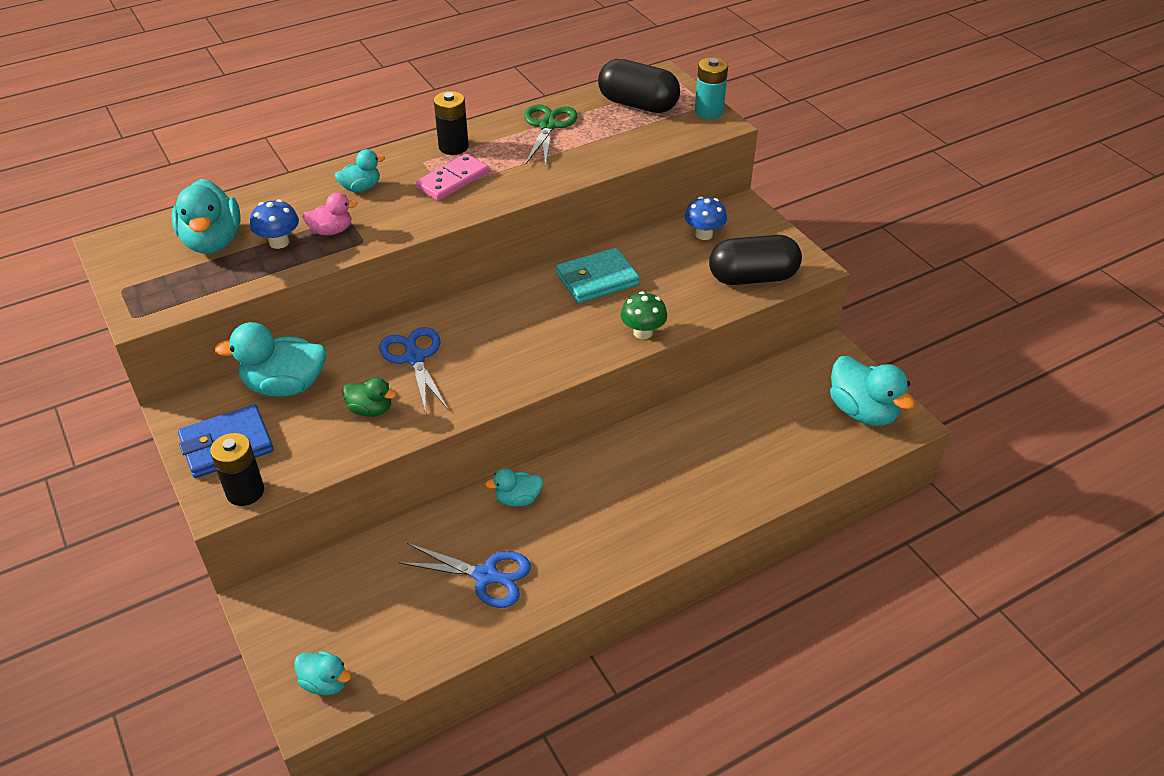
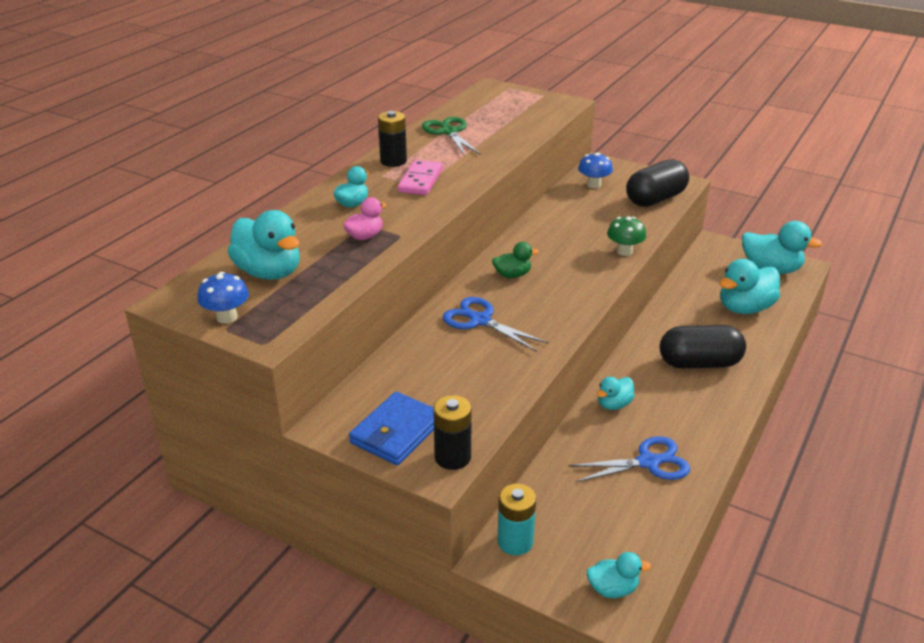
camera: 30 degrees left, 10 degrees down
turquoise duck [214,322,326,397] -> turquoise duck moved to [719,259,780,314]
blue mushroom [250,199,299,249] -> blue mushroom moved to [197,272,249,324]
green duck [342,378,397,417] -> green duck moved to [492,242,539,278]
turquoise wallet [556,248,640,303] -> none
black capsule [598,59,680,113] -> black capsule moved to [660,325,746,369]
turquoise battery [695,57,728,119] -> turquoise battery moved to [498,484,536,555]

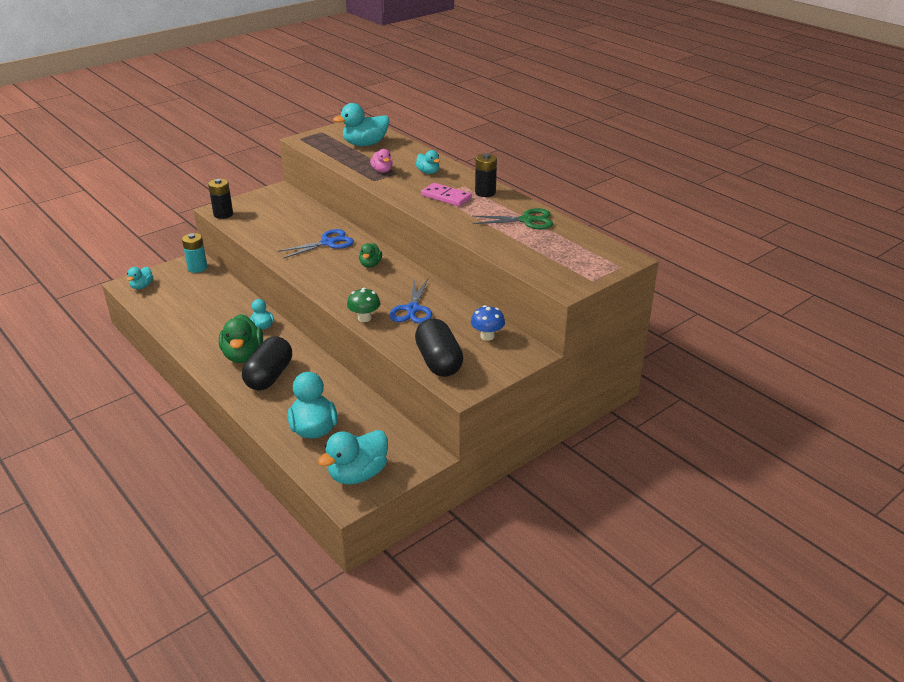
camera: 110 degrees right, 0 degrees up
blue mushroom [197,272,249,324] -> none
blue wallet [349,392,434,465] -> none
blue scissors [569,436,690,482] -> blue scissors moved to [389,279,432,324]
none -> green duck [219,314,263,363]

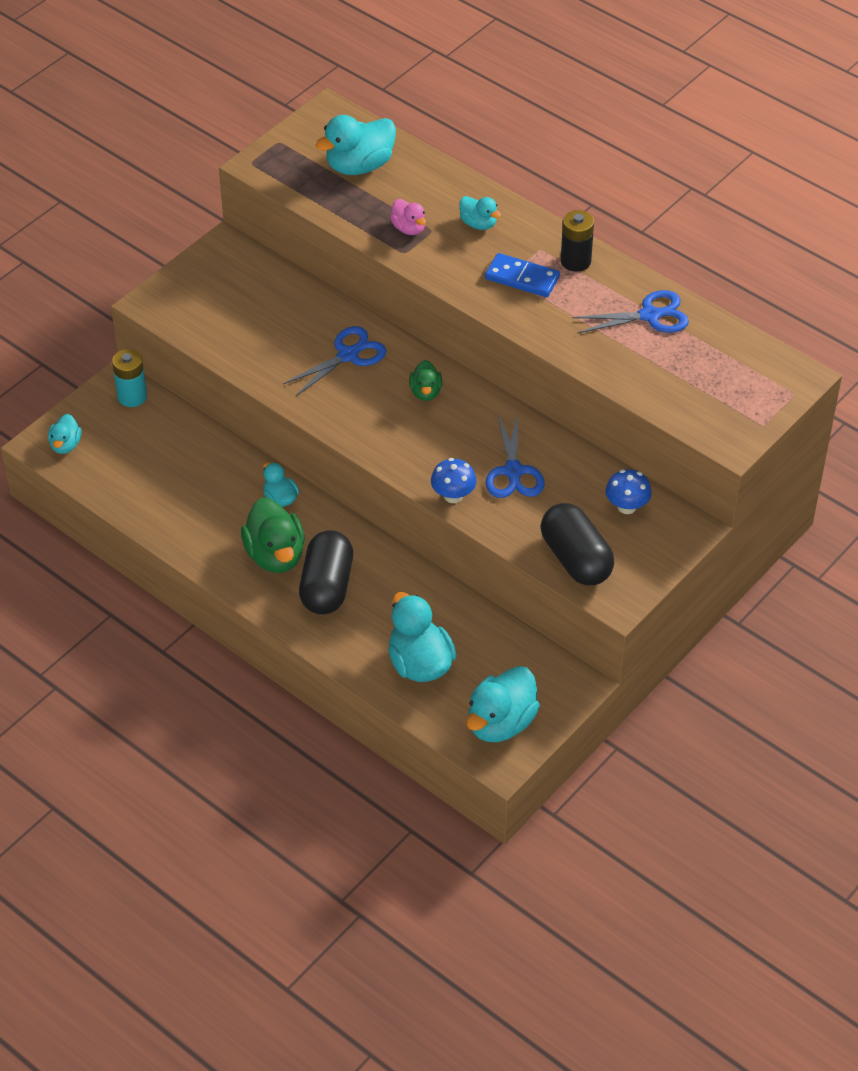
camera: 10 degrees left, 15 degrees up
black battery [208,179,233,219] -> none
green mushroom [347,288,380,322] -> blue mushroom [431,458,477,503]
pink domino [421,183,472,207] -> blue domino [485,253,560,297]
green scissors [472,208,553,229] -> blue scissors [572,290,689,333]

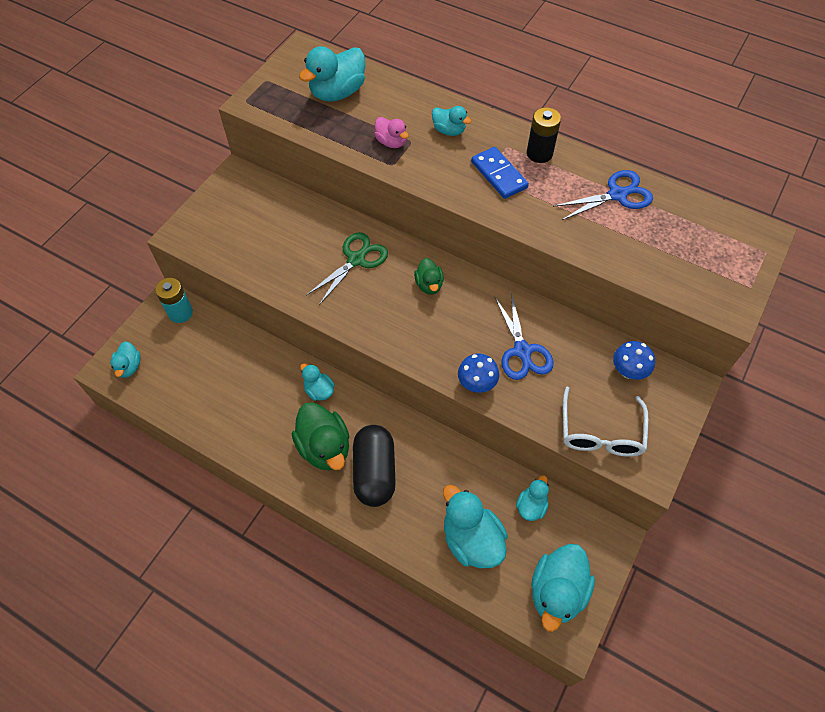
camera: 10 degrees left, 10 degrees up
blue scissors [283,326,386,396] -> green scissors [307,232,388,305]
blue domino [485,253,560,297] -> blue domino turned 45 degrees clockwise [471,147,529,199]
black capsule [541,503,614,585] -> white glasses [563,387,649,457]
none -> turquoise duck [516,475,549,521]

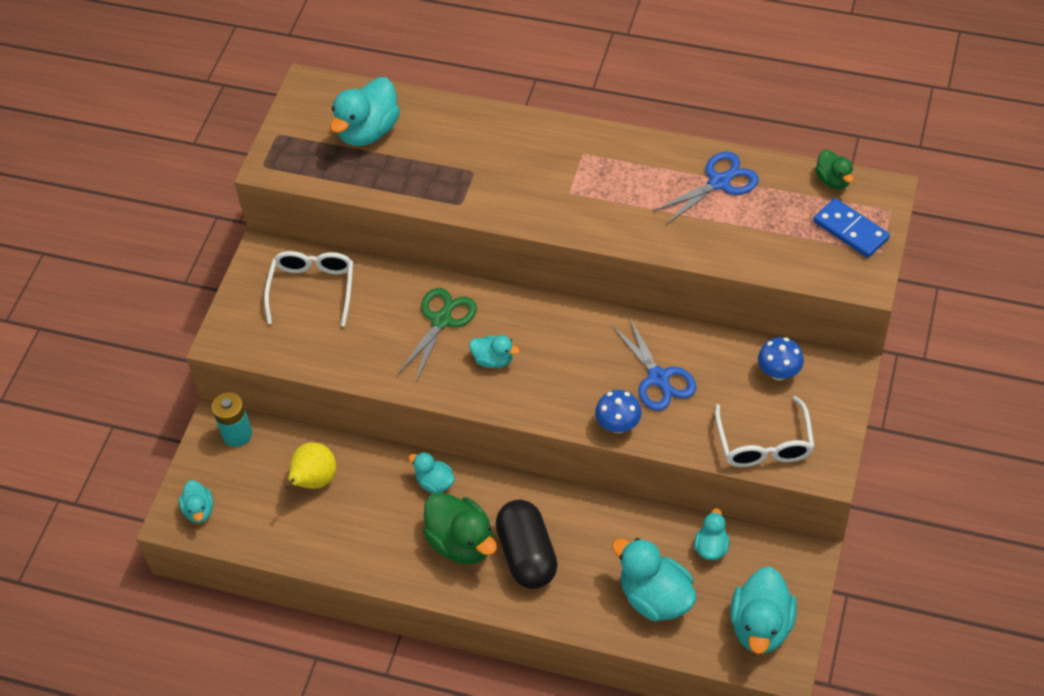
camera: 10 degrees left, 5 degrees down
pink duck [374,117,409,148] -> none
green duck [414,258,444,294] -> green duck moved to [815,150,854,189]
turquoise duck [432,106,472,136] -> turquoise duck moved to [469,335,519,368]
blue domino [471,147,529,199] -> blue domino moved to [813,198,890,258]
black battery [527,107,561,163] -> none
none -> white glasses [264,251,353,327]
none -> yellow pear [284,442,336,489]

